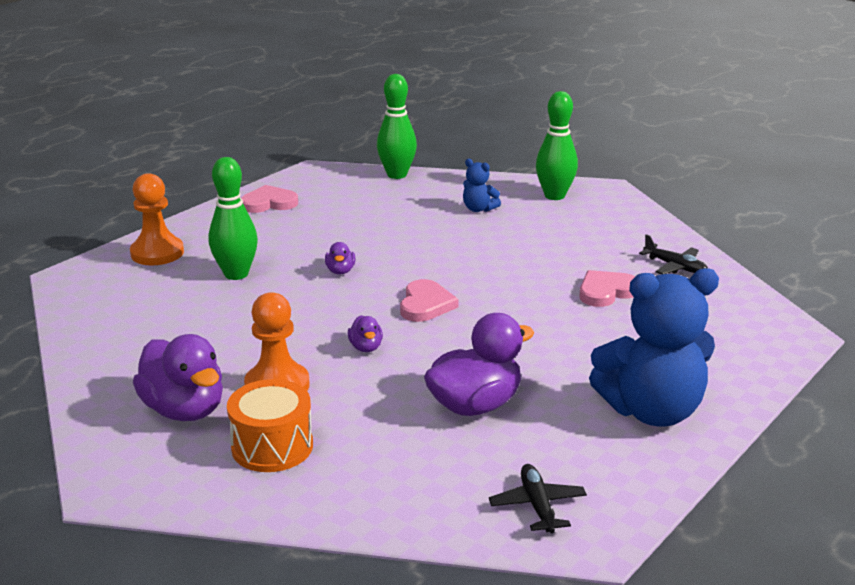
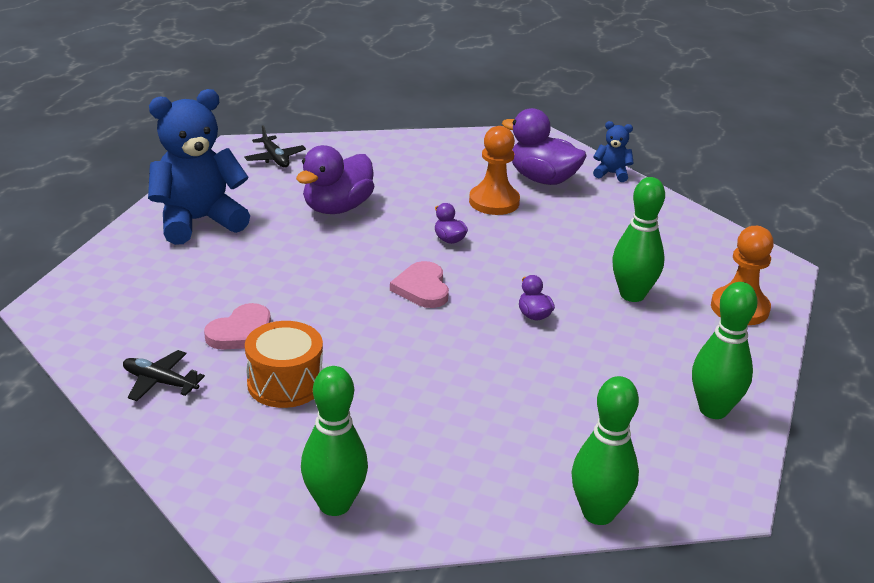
camera: 160 degrees right, 5 degrees up
orange drum [227,379,313,472] -> orange drum moved to [245,321,323,408]
pink heart [241,185,298,213] -> green bowling pin [692,282,757,419]
blue teddy bear [463,159,501,212] -> blue teddy bear moved to [593,121,634,182]

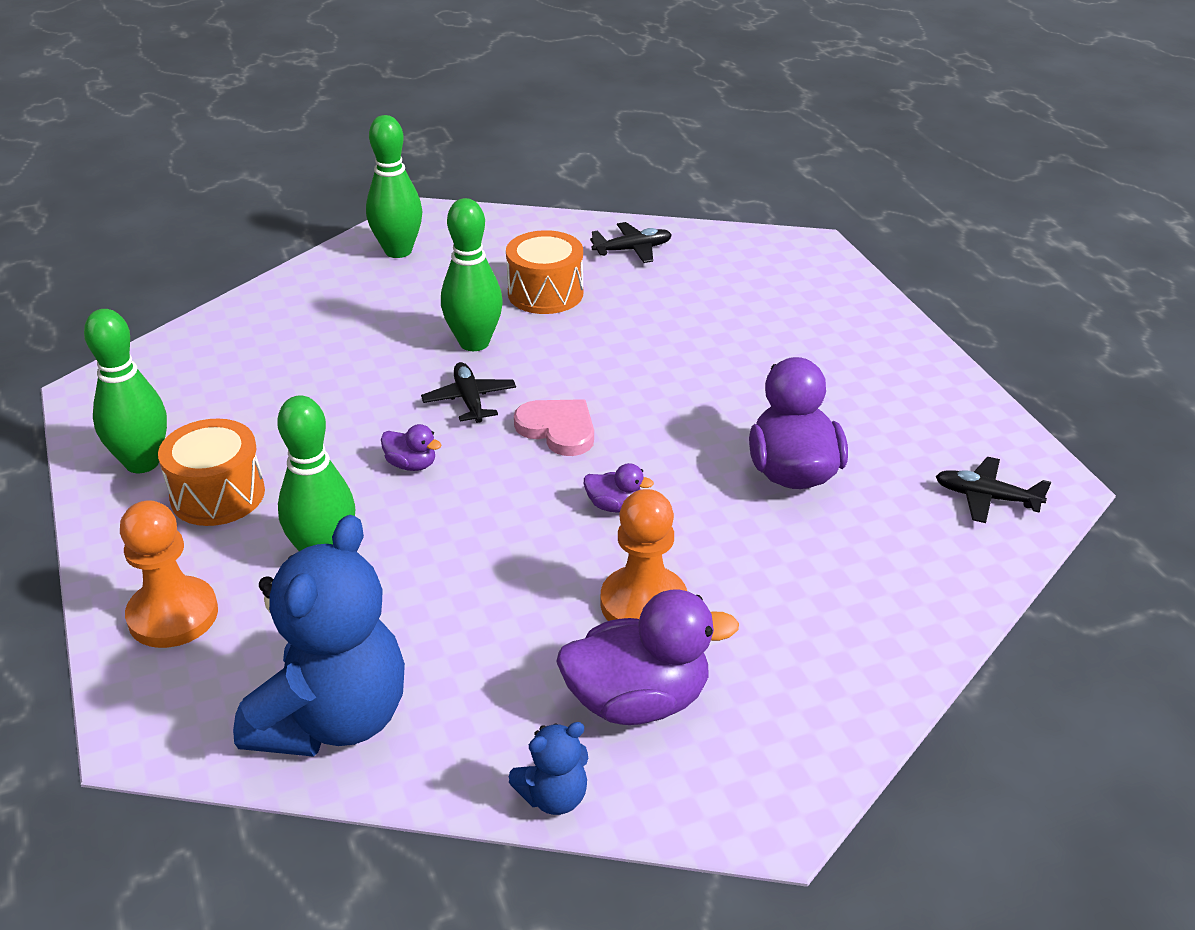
camera: 140 degrees right, 5 degrees up
blue teddy bear [148,89,250,245] -> blue teddy bear moved to [233,515,405,757]
pink heart [204,303,271,350] -> none
green bowling pin [571,376,639,525] -> green bowling pin moved to [441,198,503,351]
none -> orange drum [158,419,265,526]
none -> black plane [421,362,516,423]

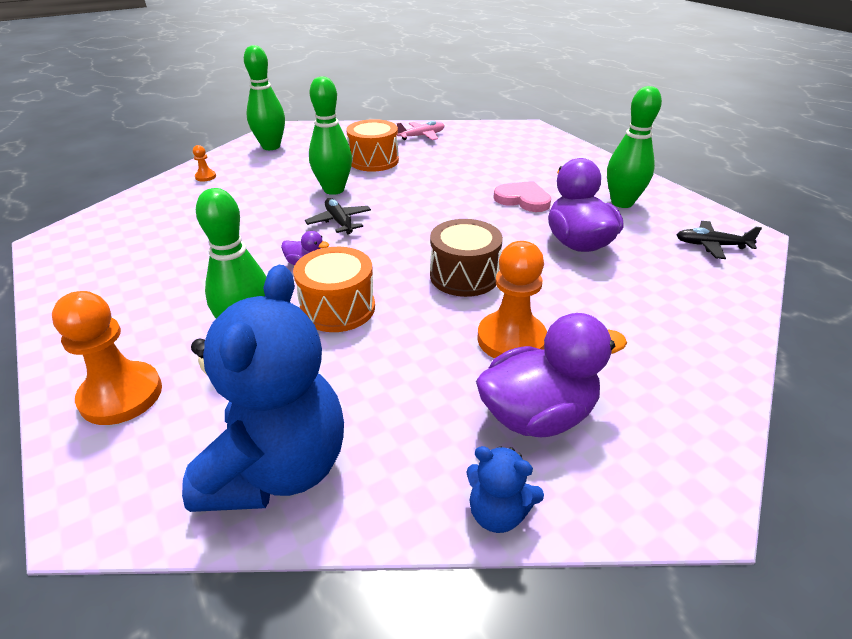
camera: 10 degrees left, 0 degrees up
green bowling pin [84,309,167,473] -> green bowling pin moved to [607,86,662,208]
orange drum [158,419,265,526] -> orange drum moved to [293,247,375,332]
blue teddy bear [509,722,588,815] -> blue teddy bear turned 60 degrees clockwise [466,446,544,533]
pink heart [514,399,594,456] -> pink heart moved to [493,181,551,212]
purple duck [584,463,654,513] -> brown drum [430,219,503,297]
black plane [590,222,672,263] -> pink plane [397,121,445,140]
none -> orange pawn [193,145,216,182]

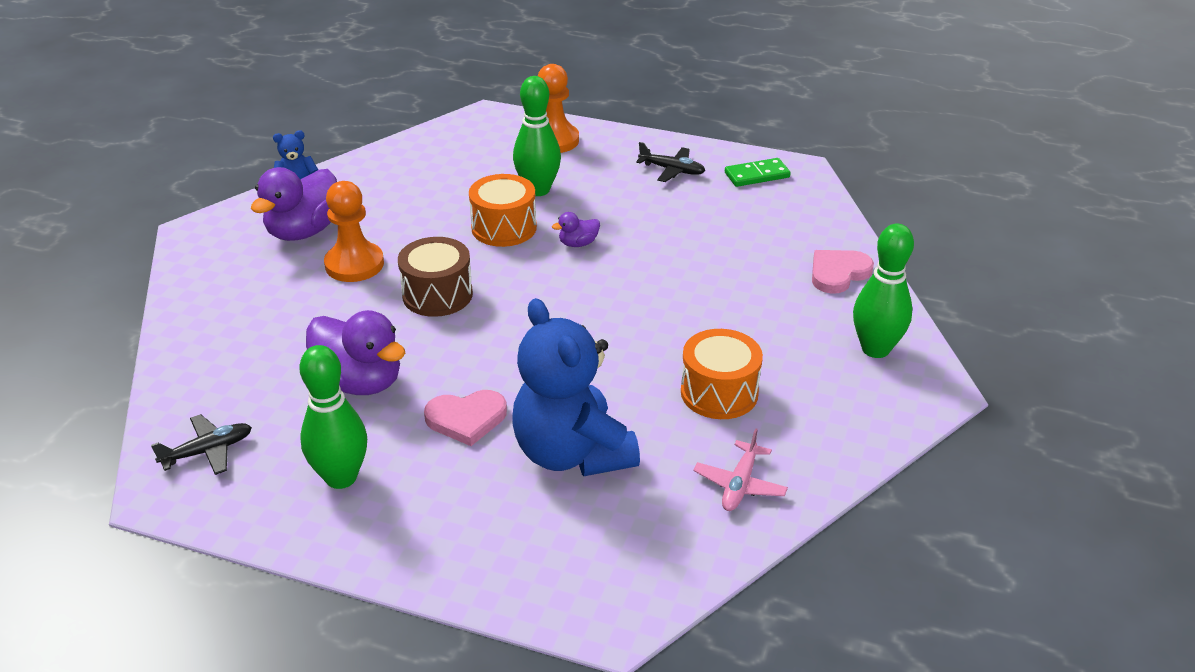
camera: 140 degrees right, 0 degrees up
blue teddy bear [182,265,344,512] -> blue teddy bear moved to [512,298,640,476]
orange pawn [193,145,216,182] -> pink heart [812,250,874,294]
black plane [305,198,371,234] -> black plane moved to [636,142,705,182]
green bowling pin [309,76,352,195] -> none
none -> green domino [725,158,790,187]

